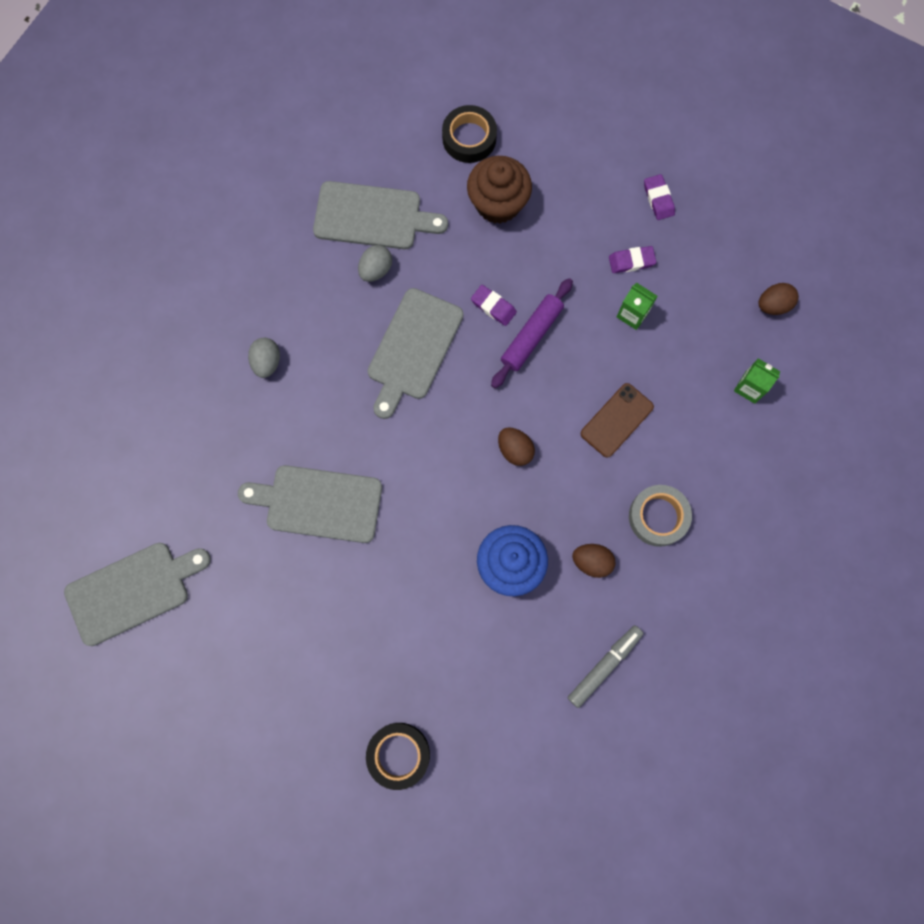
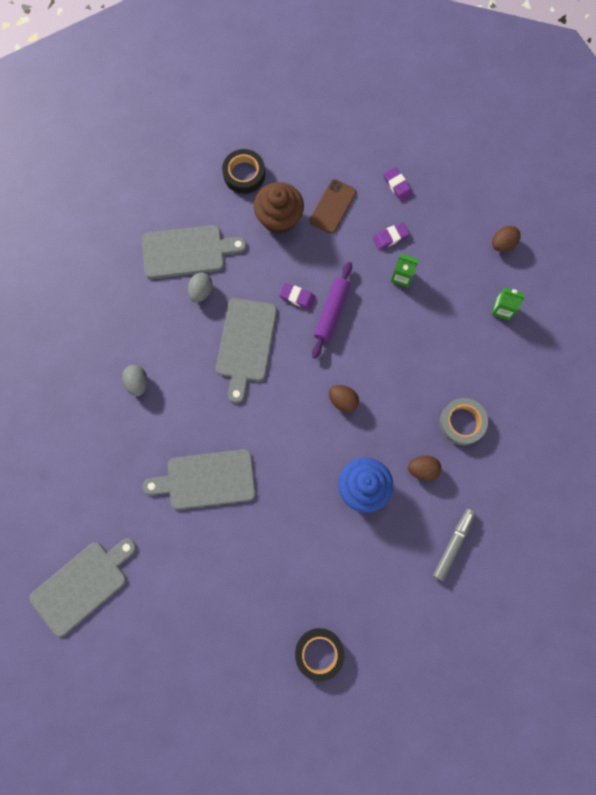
camera: 15 degrees left, 0 degrees up
brown phone [581,383,654,458] -> brown phone moved to [309,179,356,234]

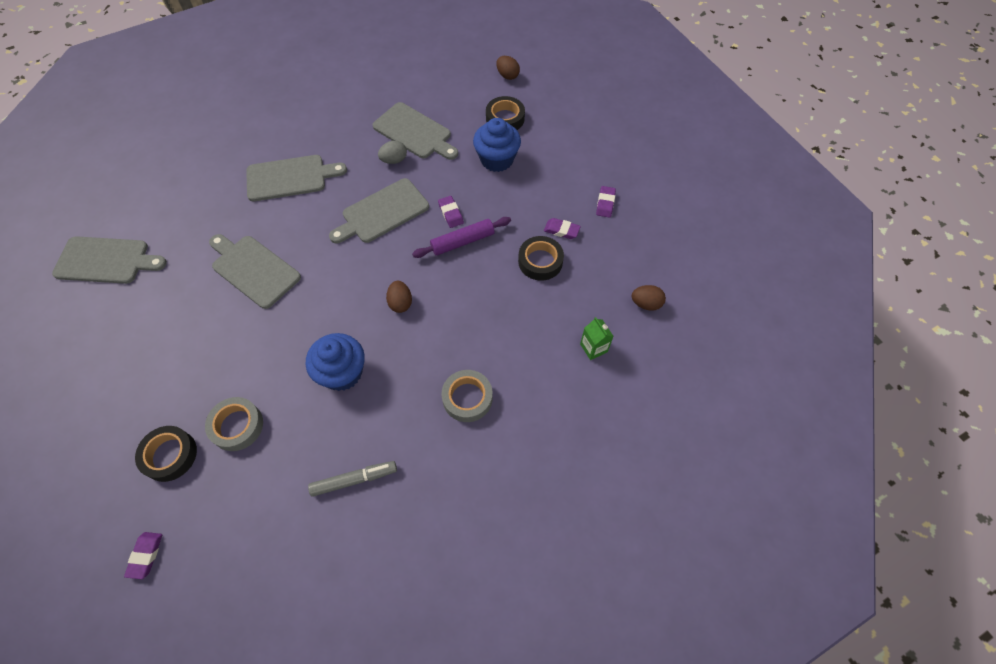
camera: 45 degrees right, 15 degrees down
grey egg [122,365,147,396] -> grey cutting board [246,155,347,202]
brown cupcake [254,182,304,234] -> blue cupcake [473,118,521,172]
brown phone [309,179,356,234] -> none
green carton [391,253,419,288] -> black tape [518,236,564,281]
brown egg [408,455,442,481] -> brown egg moved to [496,56,520,80]
none -> purple eraser [124,532,162,579]
none -> grey tape [205,397,263,451]

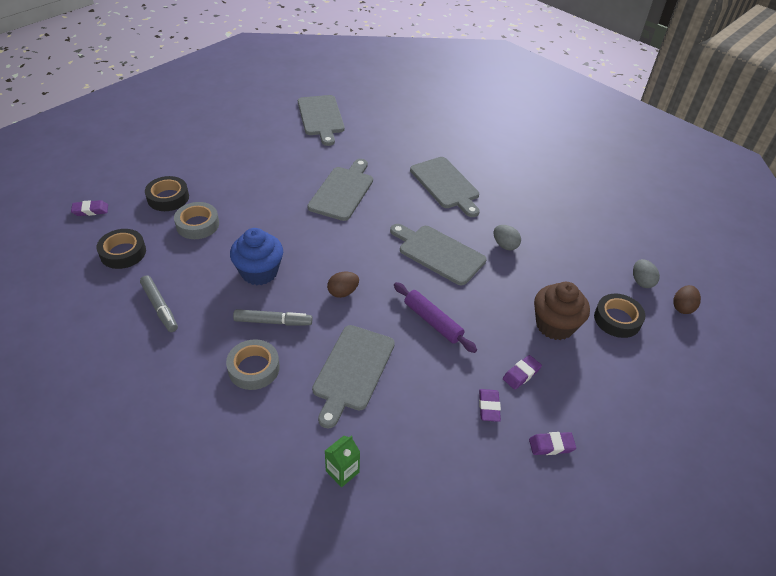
camera: 70 degrees right, 15 degrees down
grey cutting board [373,102,458,160] -> grey cutting board moved to [312,325,395,429]
purple eraser [438,196,464,228] -> purple eraser moved to [503,355,542,390]
blue cupcake [473,118,521,172] -> brown cupcake [534,282,590,340]
black tape [518,236,564,281] -> black tape moved to [96,229,146,269]
brown egg [632,285,666,311] -> none
none -> grey marker [233,309,312,325]
none -> grey egg [633,259,660,288]

